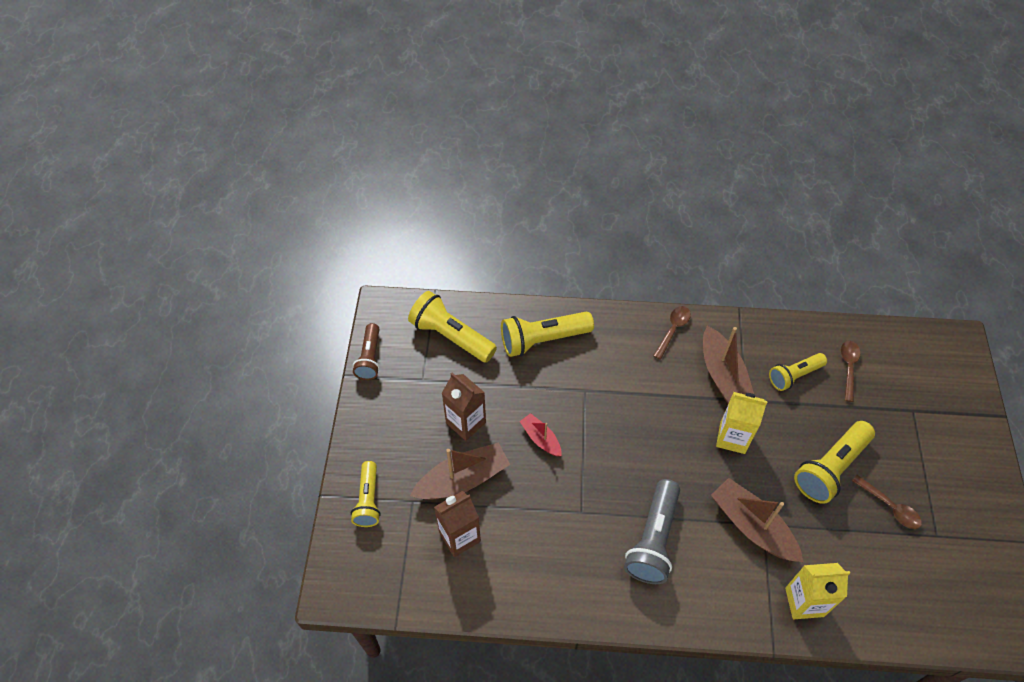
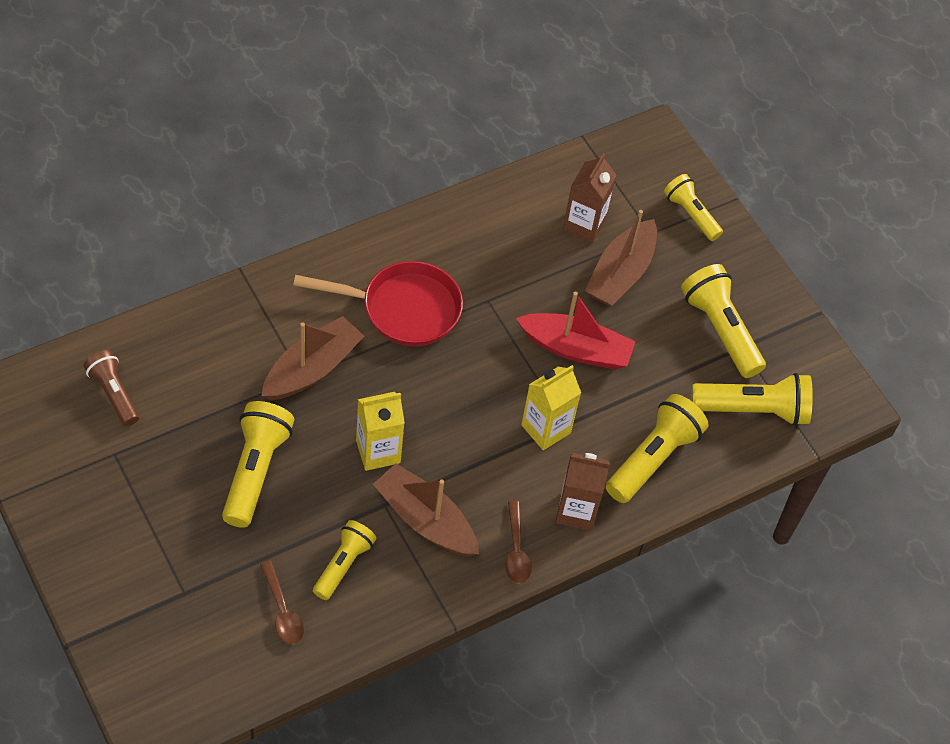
camera: 140 degrees right, 0 degrees up
brown flashlight [353,323,380,380] -> brown flashlight moved to [84,350,139,426]
brown carton [442,373,486,441] -> brown carton moved to [556,453,610,531]
red boat [519,413,561,456] -> red boat [516,292,636,369], size x1.80
grey flashlight [624,479,680,584] -> red pan [293,261,463,347]
brown boat [711,478,803,562] -> brown boat turned 60 degrees counterclockwise [262,316,364,400]
yellow carton [785,563,850,619] -> yellow carton moved to [521,365,581,450]
brown spoon [852,475,922,529] -> none
none -> yellow flashlight [681,264,766,378]

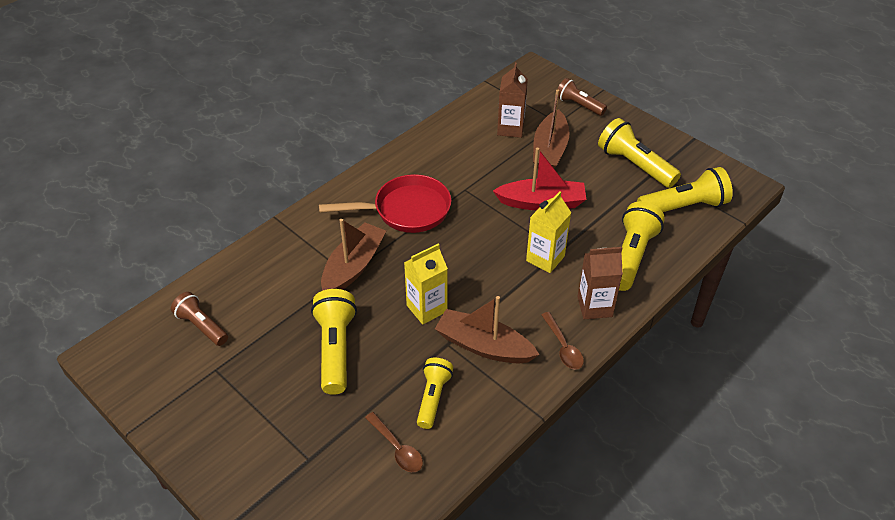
camera: 10 degrees left, 10 degrees down
yellow flashlight [664,174,723,241] -> brown flashlight [558,78,607,116]

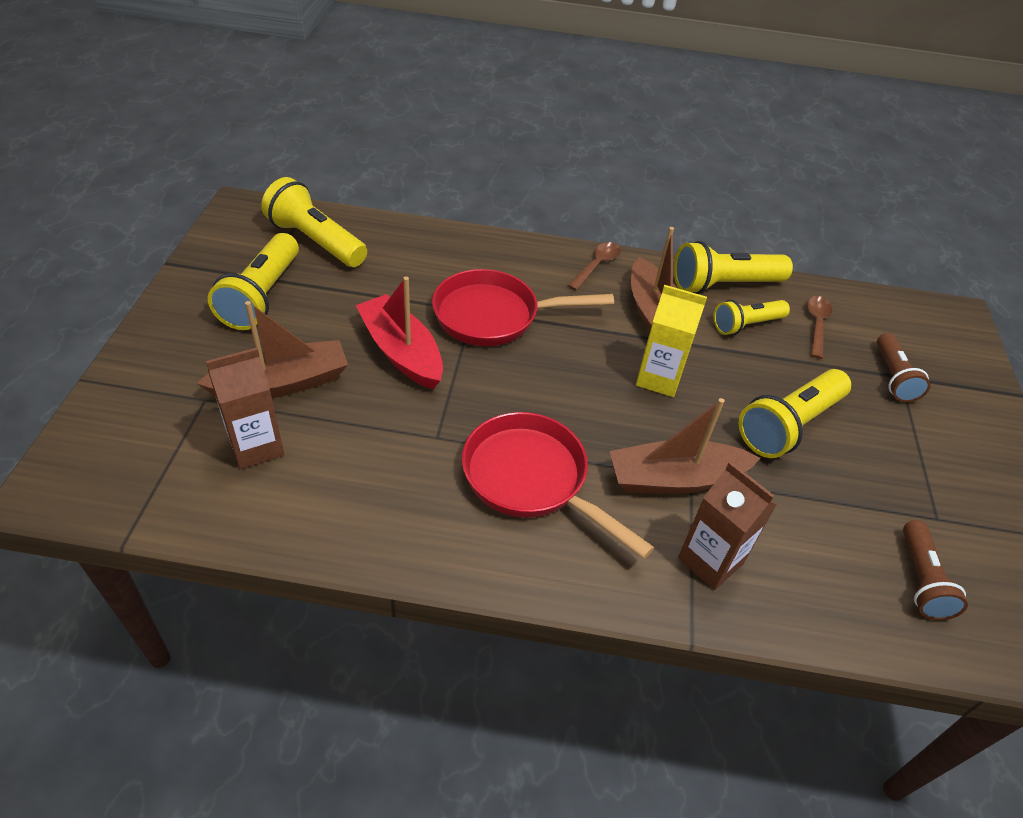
camera: 130 degrees left, 0 degrees up
yellow carton [526,191,571,273] -> red pan [432,269,614,346]
brown flashlight [558,78,607,116] -> brown flashlight moved to [877,333,931,402]
brown carton [577,247,623,319] -> brown carton moved to [678,461,777,590]
yellow flashlight [619,201,665,291] -> yellow flashlight moved to [674,241,793,294]

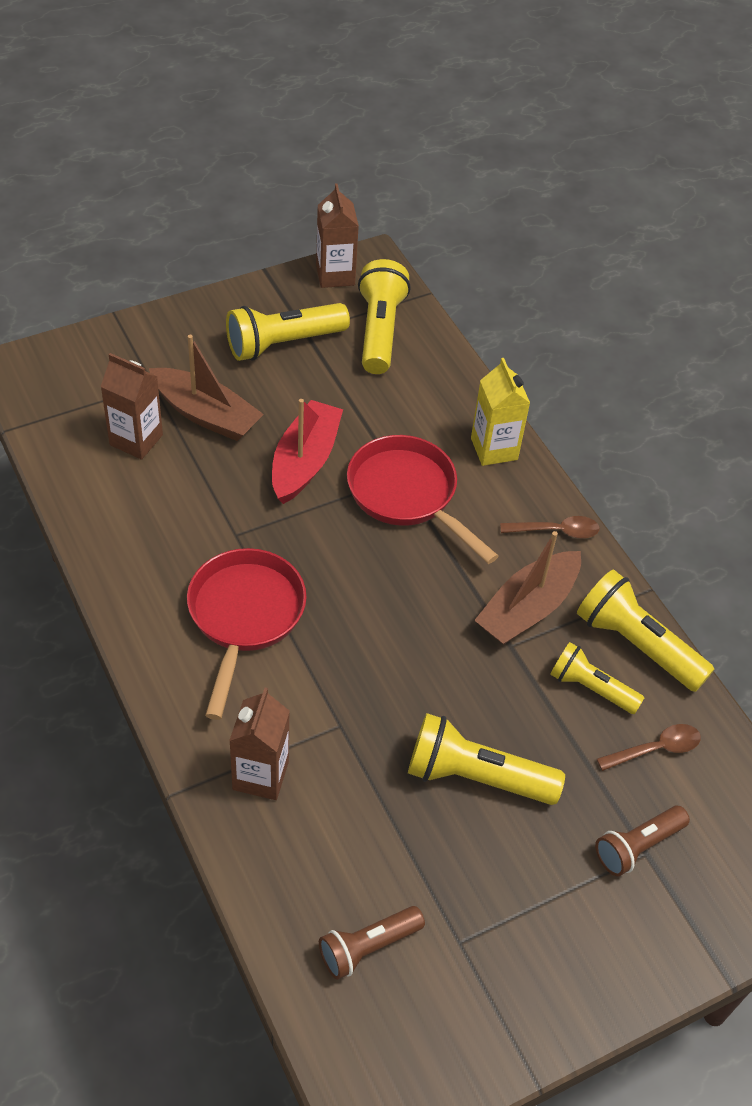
camera: 55 degrees right, 5 degrees up
brown boat [610,398,760,494] -> none
yellow carton [636,285,707,397] -> yellow carton moved to [471,358,530,466]
none -> brown carton [316,184,359,288]

